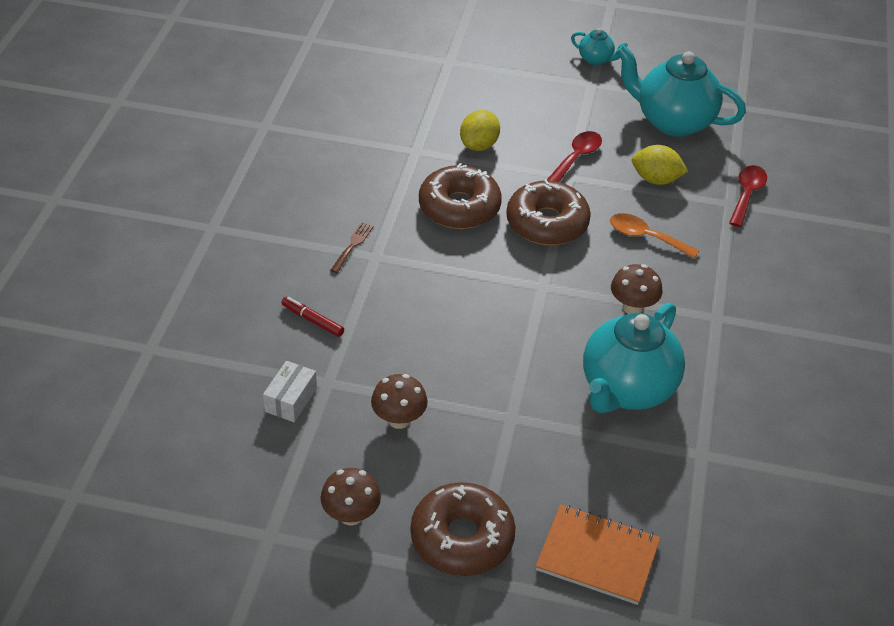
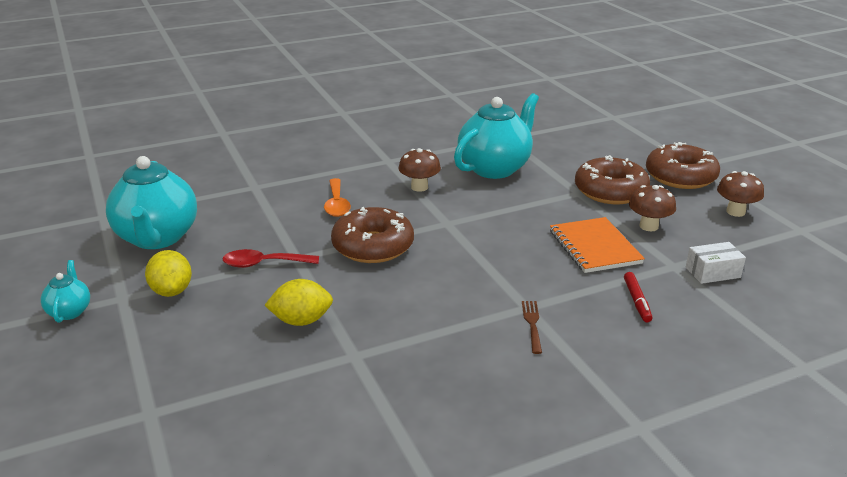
camera: 125 degrees left, 15 degrees down
brown fork [330,222,373,273] -> brown fork turned 105 degrees clockwise [522,301,542,354]
brown donut [419,163,502,229] -> brown donut moved to [575,155,650,204]
orange notebook [536,504,660,605] -> orange notebook moved to [550,217,645,273]
turquoise teapot [583,302,685,413] -> turquoise teapot turned 45 degrees counterclockwise [454,93,539,179]
yellow lemon [632,145,688,185] -> yellow lemon moved to [145,250,192,297]
red spoon [729,165,767,227] -> none

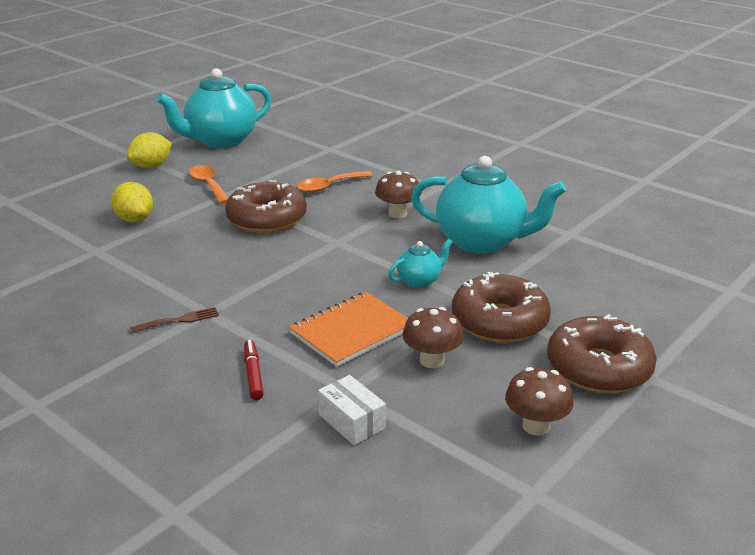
camera: 65 degrees right, 0 degrees up
turquoise teapot [41,260,90,323] -> turquoise teapot moved to [388,239,453,288]
red spoon [222,249,319,268] -> orange spoon [189,165,228,204]
red marker [624,272,653,322] -> red marker turned 105 degrees clockwise [244,340,264,400]

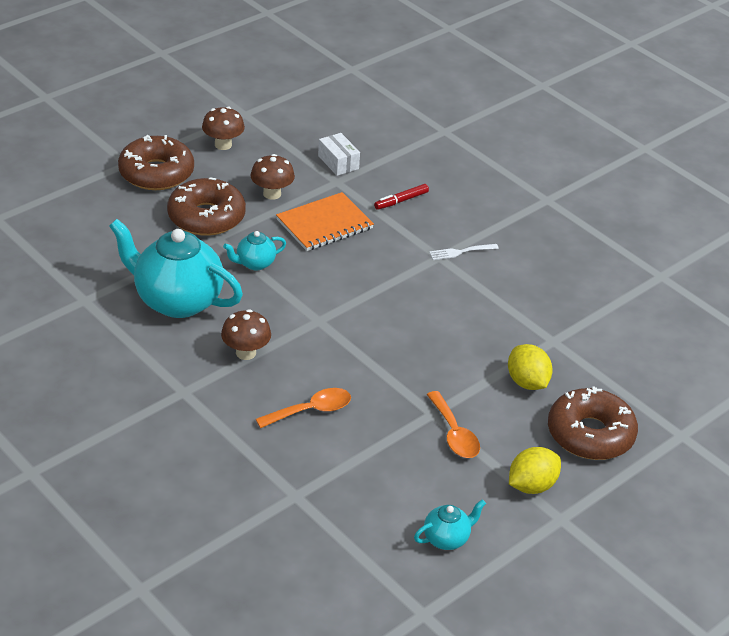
camera: 175 degrees left, 10 degrees up
brown fork [130,307,219,333] -> white fork [429,244,499,260]
turquoise teapot [156,68,271,148] -> turquoise teapot [414,499,486,550], size x0.46
brown donut [225,180,307,233] -> brown donut moved to [548,386,638,460]
red marker [244,340,264,400] -> red marker turned 60 degrees clockwise [374,184,429,210]

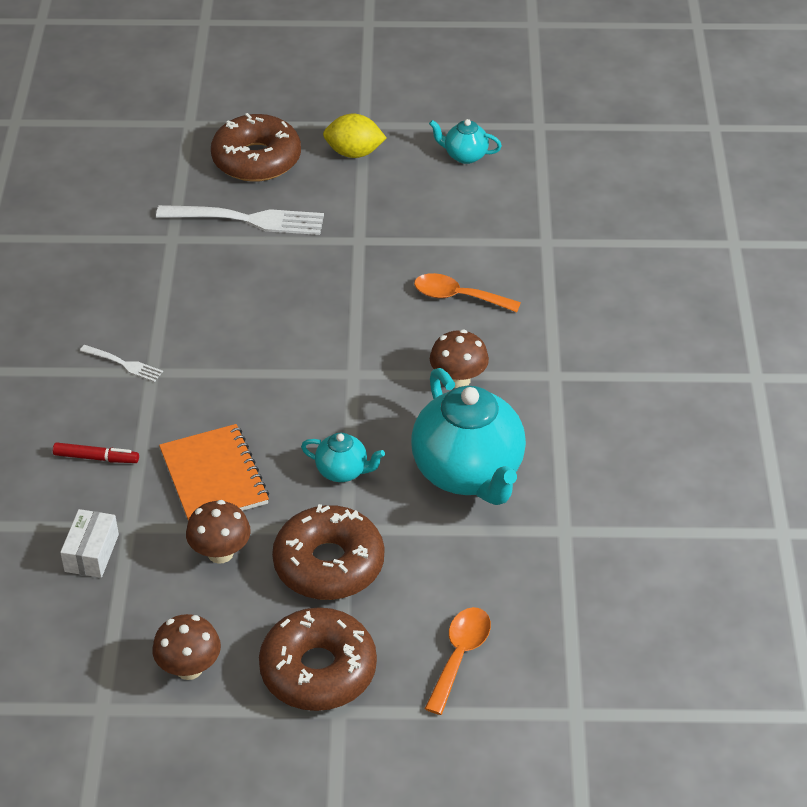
camera: 135 degrees left, 5 degrees up
orange notebook [276,192,374,251] -> orange notebook turned 60 degrees clockwise [159,424,269,521]
orange spoon [427,391,480,458] -> orange spoon moved to [425,607,491,715]
yellow lemon [508,344,553,390] -> white fork [156,205,324,235]

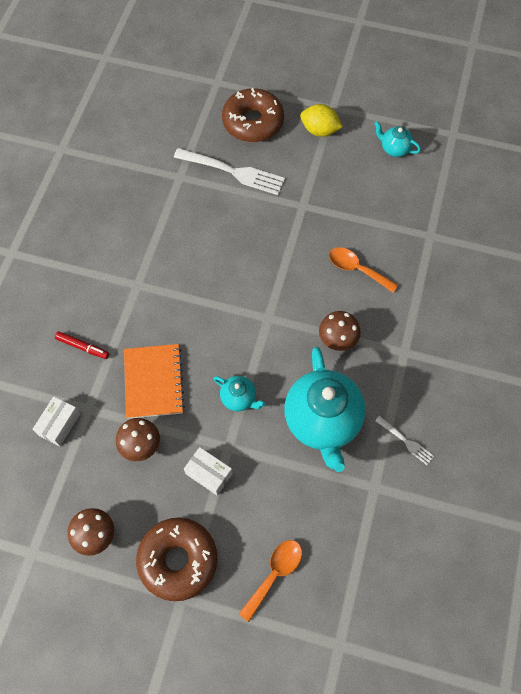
camera: 15 degrees right, 20 degrees up
white fork [80,345,163,382] -> white fork moved to [375,416,434,465]
brown donut [272,504,384,600] -> white box [184,447,233,496]

